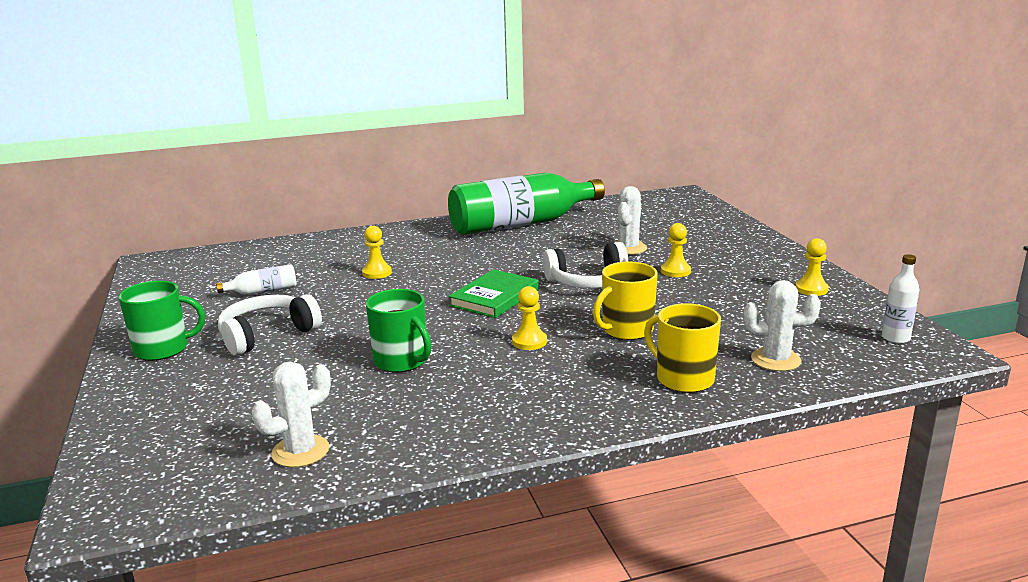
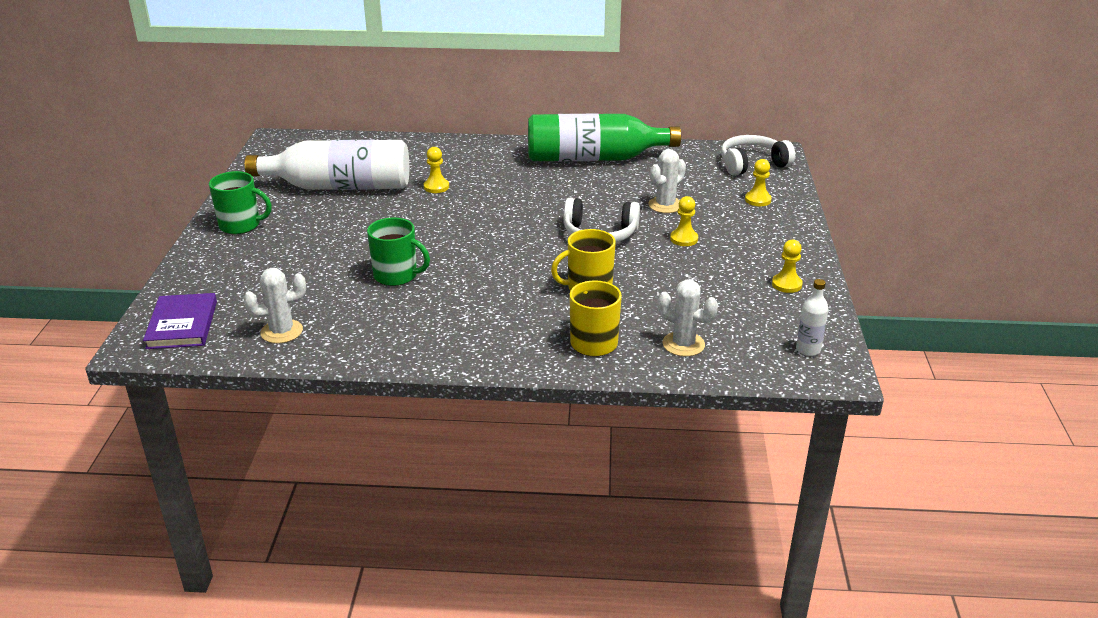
camera: 20 degrees right, 10 degrees up
white bottle [216,264,297,295] -> white bottle [245,140,409,190], size x2.50
white headphones [218,294,322,356] -> white headphones moved to [721,135,795,176]
green mug [366,289,431,373] -> green mug turned 45 degrees counterclockwise [367,218,430,286]
green book [448,269,539,318] -> none
yellow pawn [512,286,547,350] -> yellow pawn moved to [745,159,772,206]
none -> purple book [143,293,217,349]

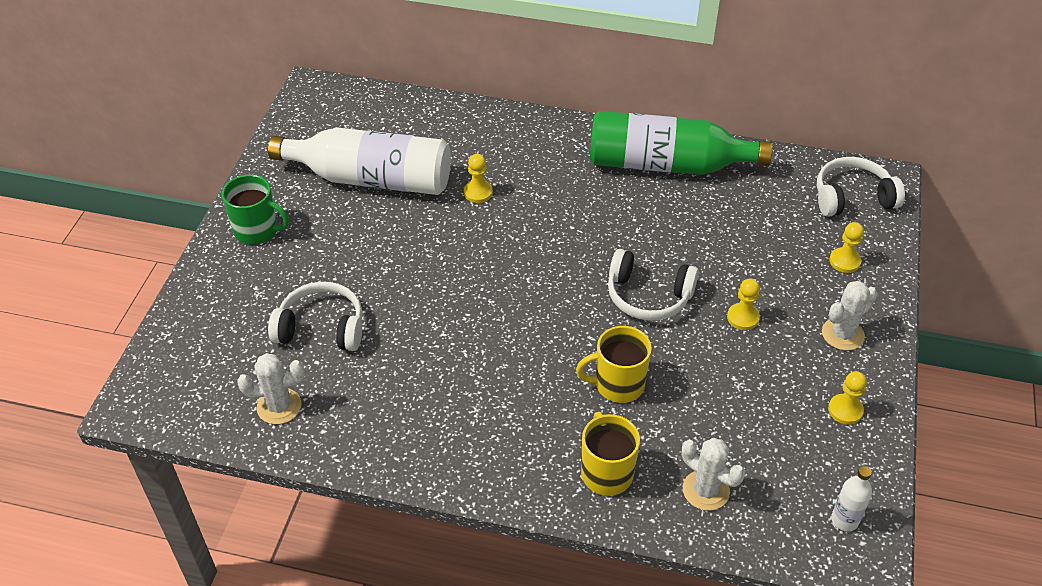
camera: 10 degrees right, 15 degrees up
purple book [143,293,217,349] -> none
green mug [367,218,430,286] -> none
white cactus [648,149,686,213] -> white cactus moved to [822,281,877,350]
none -> white headphones [268,282,363,351]

